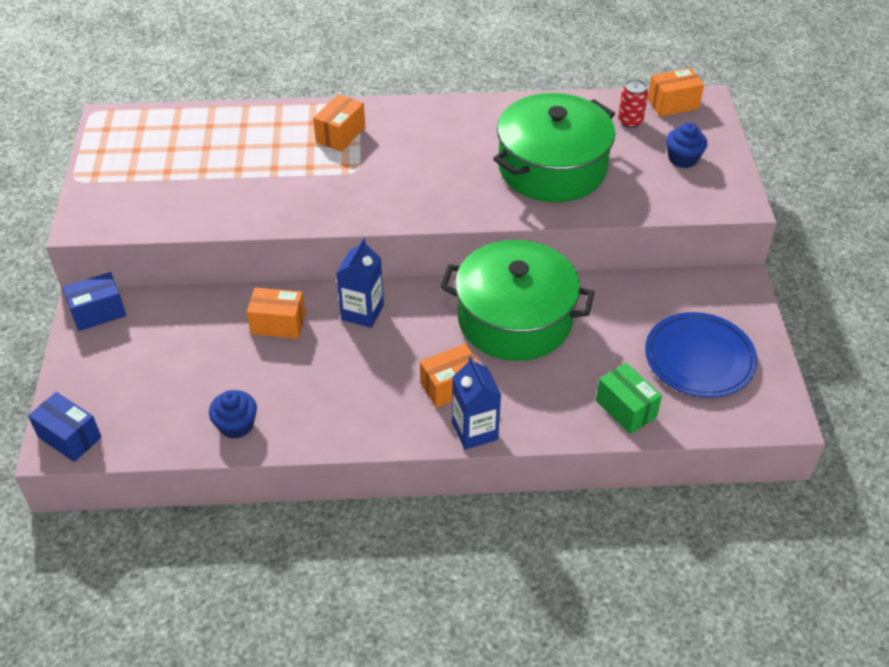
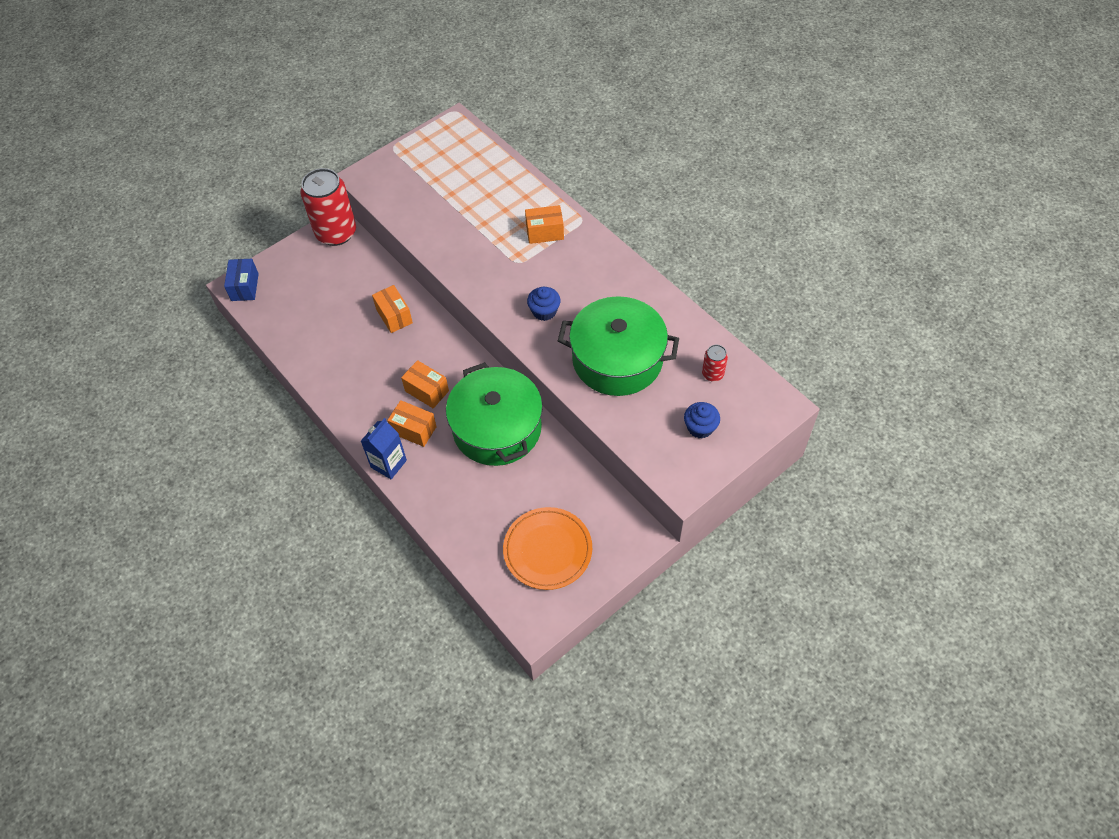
camera: 55 degrees right, 10 degrees up
blue box [63,272,126,331] -> red can [300,168,356,246]
blue cupcake [209,390,257,439] -> blue cupcake moved to [527,287,561,321]
blue carton [336,238,384,328] -> none
green box [596,363,662,434] -> none
blue plate [645,312,757,397] -> orange plate [503,507,592,590]
orange box [648,68,704,117] -> orange box moved to [401,360,449,408]

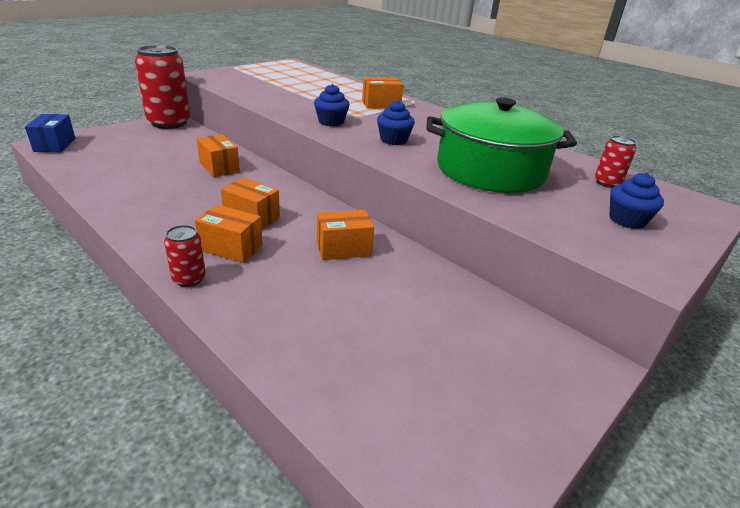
camera: 10 degrees left, 25 degrees down
blue carton [361,418,407,479] -> red can [164,225,206,287]
green pot [446,362,543,466] -> orange box [317,210,374,260]
orange plate [503,507,592,590] -> none
none -> blue cupcake [314,84,350,126]

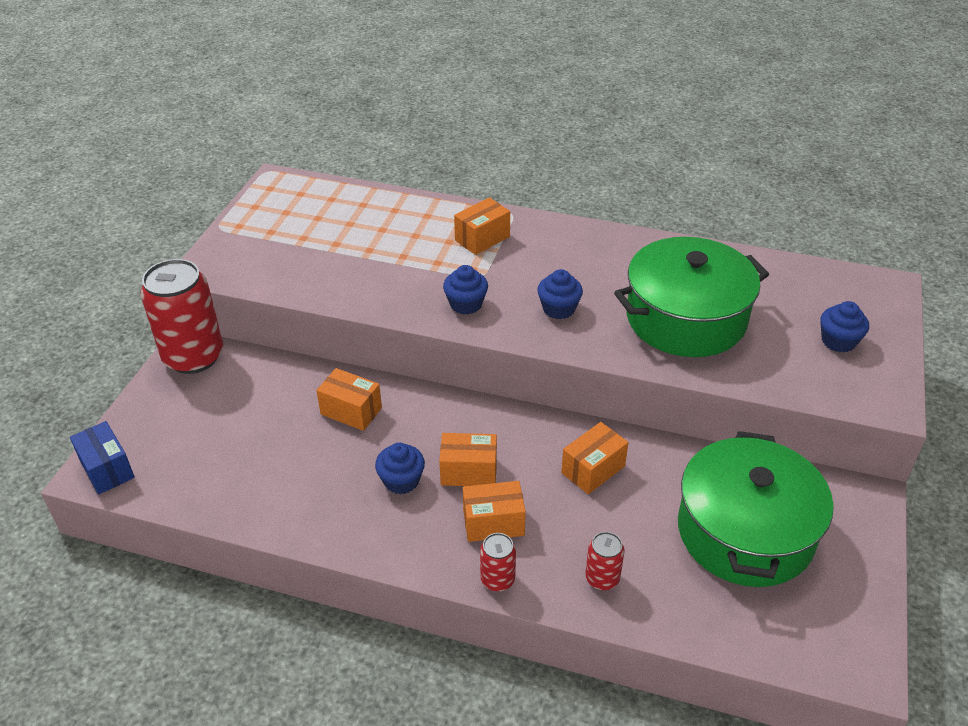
camera: 25 degrees left, 10 degrees up
red can [595,136,636,188] -> red can moved to [585,532,624,590]
none -> blue cupcake [375,443,425,494]
none -> green pot [678,431,833,587]

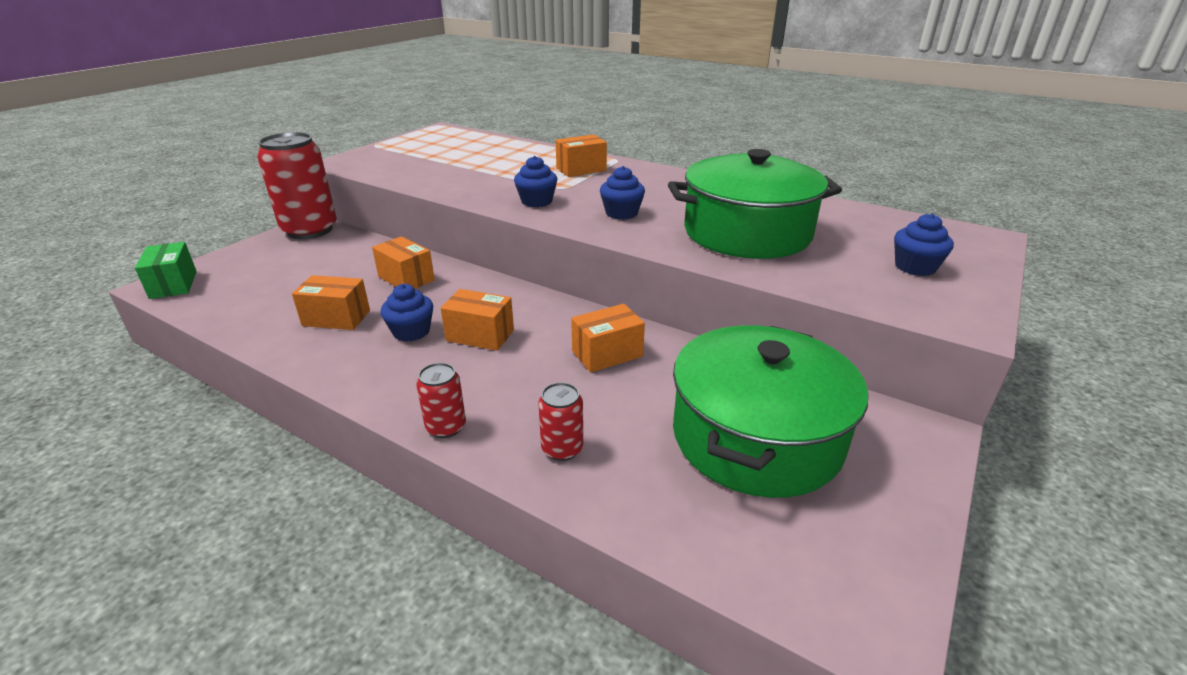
camera: 15 degrees right, 10 degrees down
blue box [70,421,135,495] -> green box [135,242,197,299]
orange box [463,481,526,542] -> orange box moved to [292,275,370,330]

